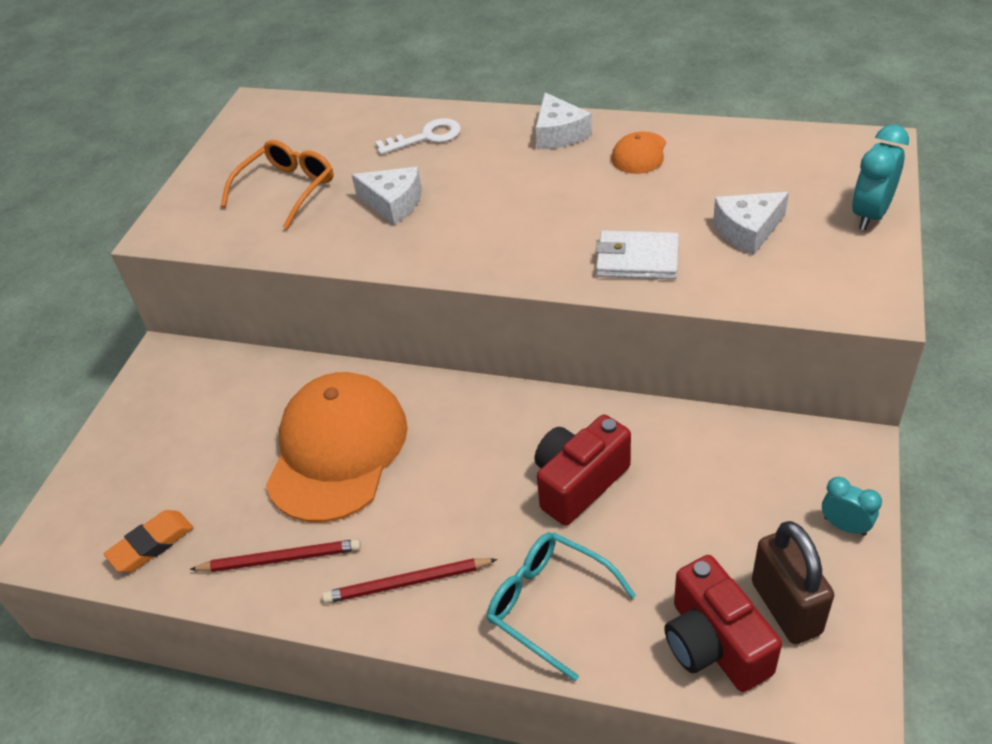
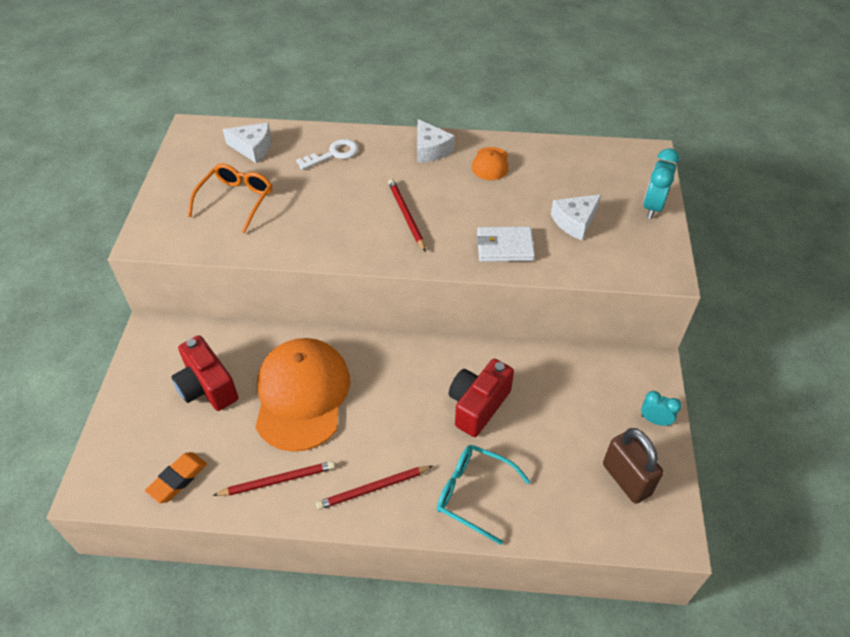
camera: 15 degrees left, 5 degrees up
white cheese [352,167,422,225] -> white cheese moved to [223,123,271,163]
red camera [664,555,782,692] -> red camera moved to [171,335,238,411]
none -> red pencil [388,179,426,252]

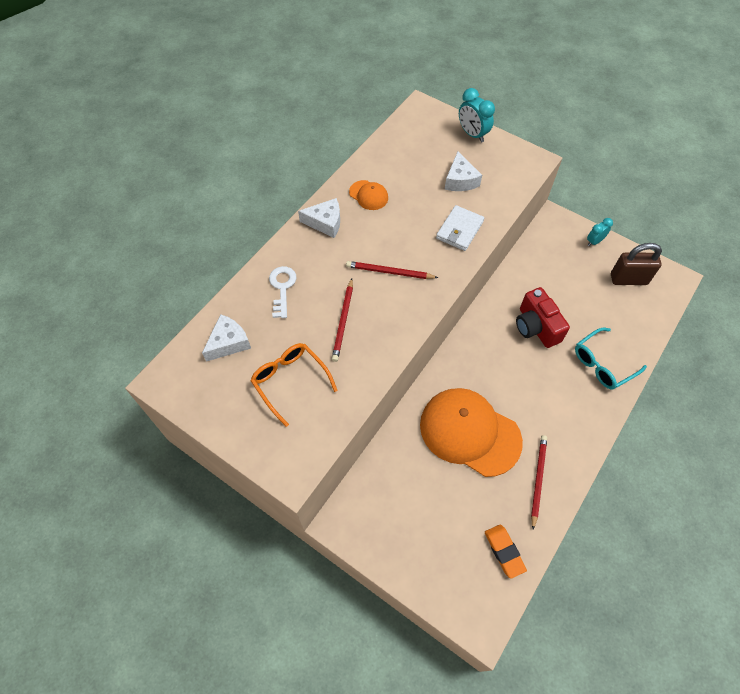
camera: 60 degrees left, 10 degrees up
red camera [171,335,238,411] -> none
red pencil [316,466,433,510] -> red pencil moved to [332,279,353,362]

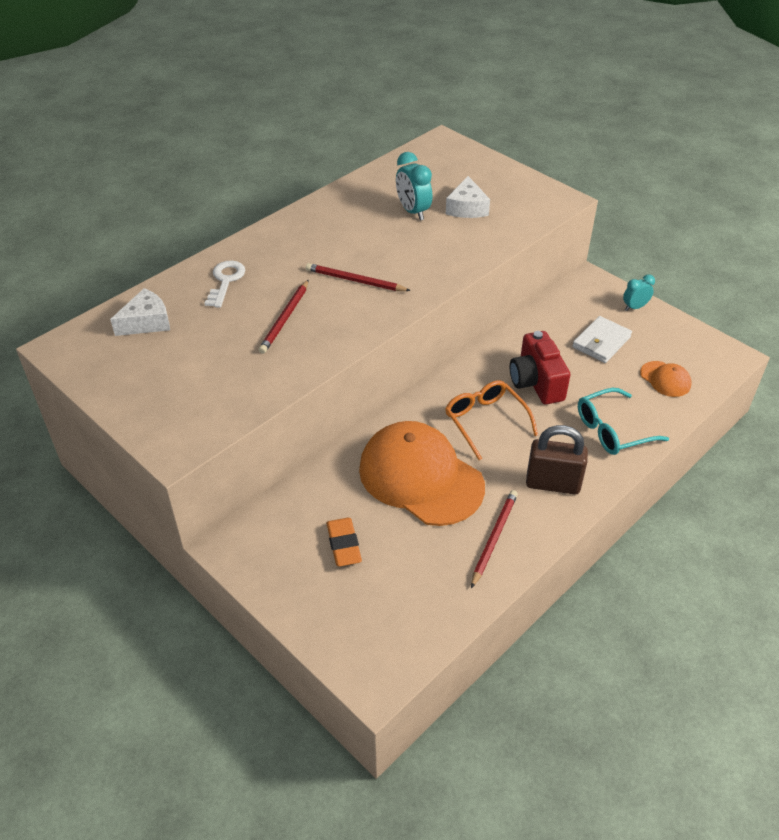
camera: 10 degrees right, 15 degrees down
orange glasses [250,343,338,427] -> orange glasses moved to [445,380,538,460]
white cheese [298,198,340,238] -> none
orange cap [349,180,388,210] -> orange cap moved to [640,361,691,397]
white wallet [436,205,484,251] -> white wallet moved to [572,316,632,363]
turquoise clock [459,88,495,143] -> turquoise clock moved to [396,152,432,220]
orange eraser [485,525,527,579] -> orange eraser moved to [326,518,362,567]
brown padlock [611,243,662,285] -> brown padlock moved to [526,425,588,494]

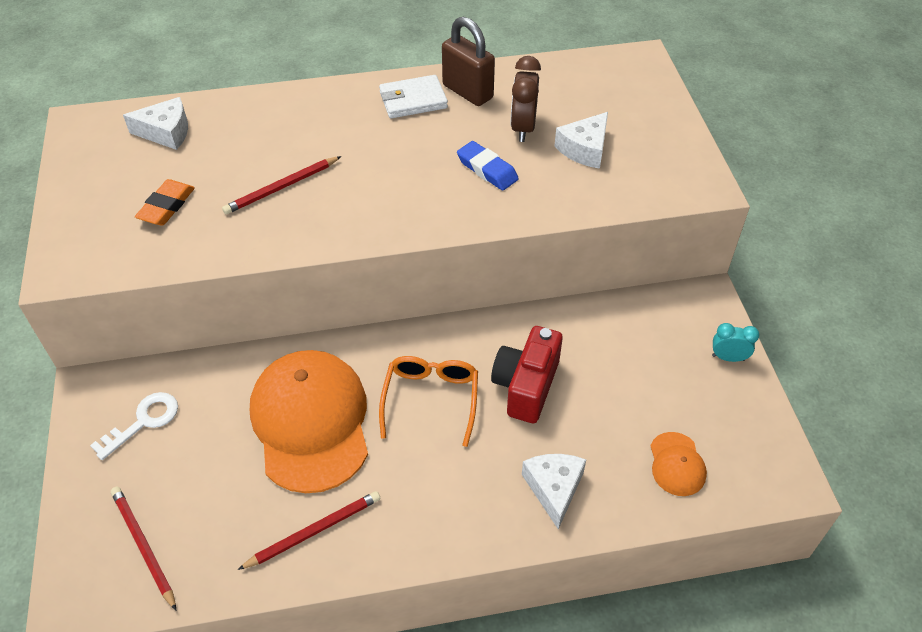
camera: 35 degrees right, 5 degrees up
white key [204,261,245,308] -> white key moved to [90,392,178,460]
red pencil [306,263,411,291] -> red pencil moved to [111,487,176,610]
orange eraser [326,518,362,567] -> orange eraser moved to [135,179,195,225]
turquoise clock [396,152,432,220] -> brown clock [511,56,541,142]
brown padlock [526,425,588,494] -> brown padlock moved to [442,17,495,106]
white wallet [572,316,632,363] -> white wallet moved to [379,75,448,118]
turquoise glasses [578,388,669,455] -> white cheese [522,454,586,529]
none -> blue eraser [457,141,519,190]

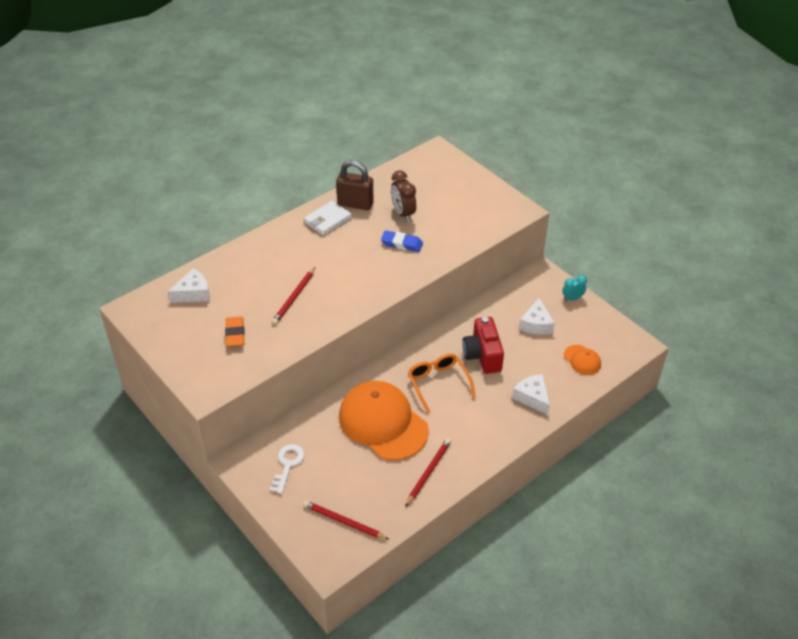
camera: 30 degrees left, 5 degrees down
white cheese [554,112,608,169] -> white cheese moved to [519,298,555,335]

